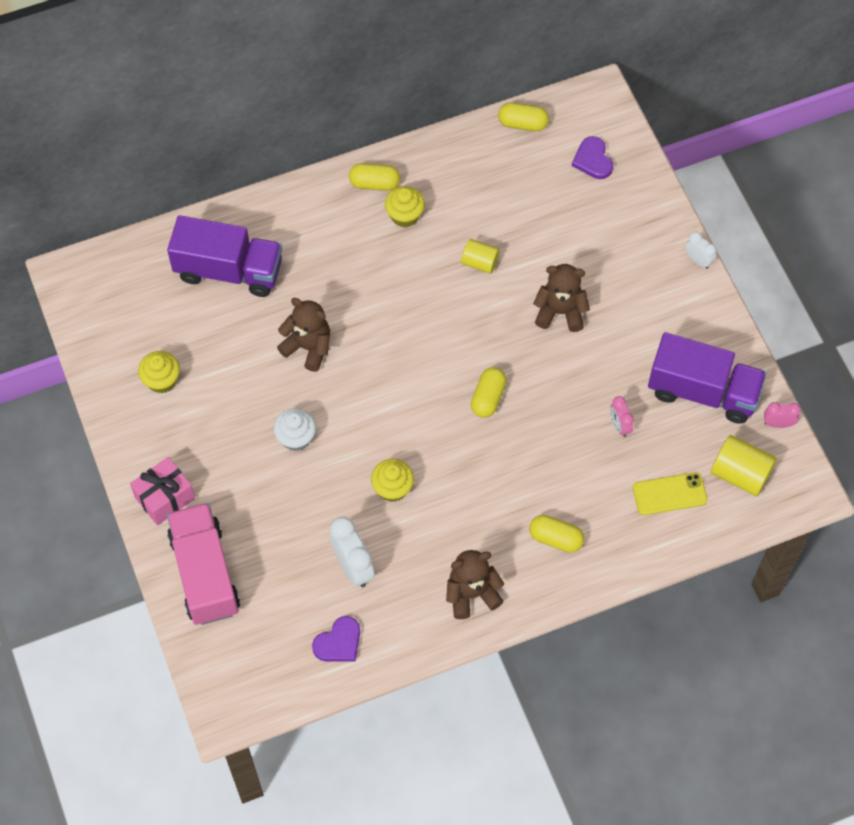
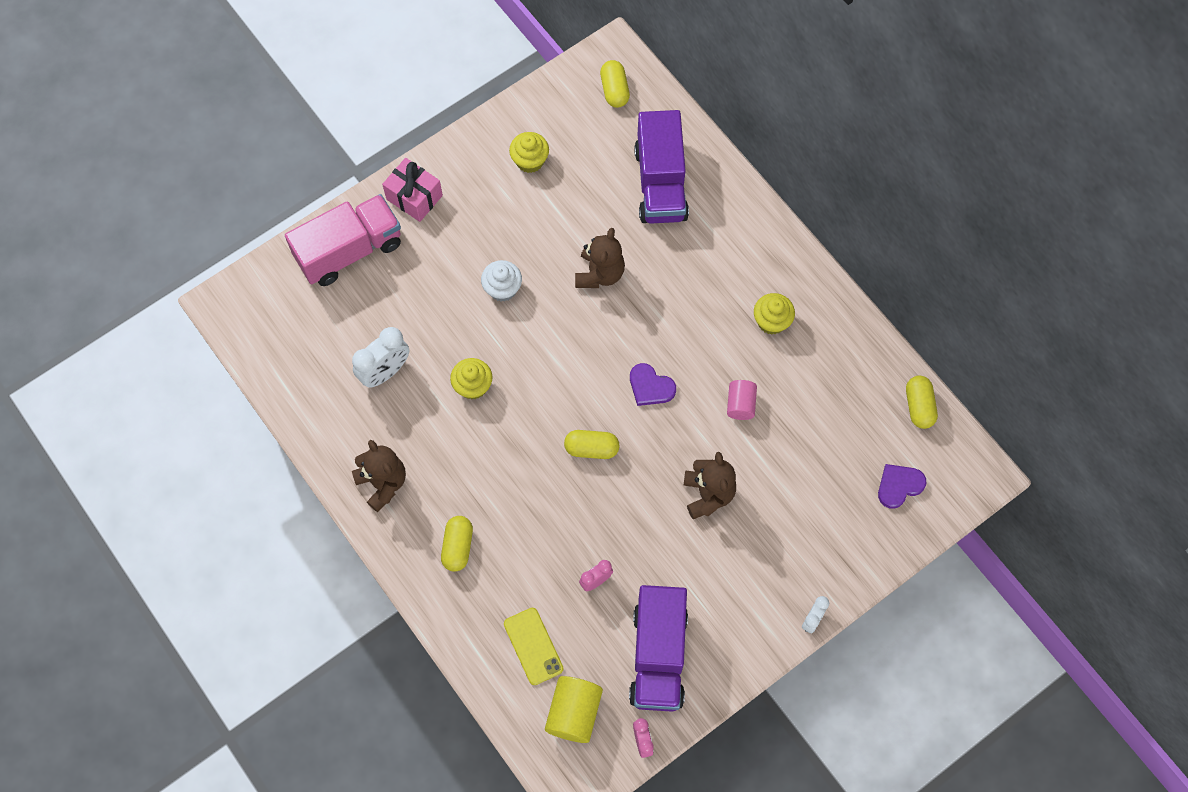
camera: 75 degrees right, 5 degrees up
purple heart [312,616,360,661] -> purple heart moved to [630,363,676,406]
yellow capsule [349,163,400,191] -> yellow capsule moved to [600,60,630,108]
yellow cylinder [461,239,500,274] -> pink cylinder [727,380,757,420]

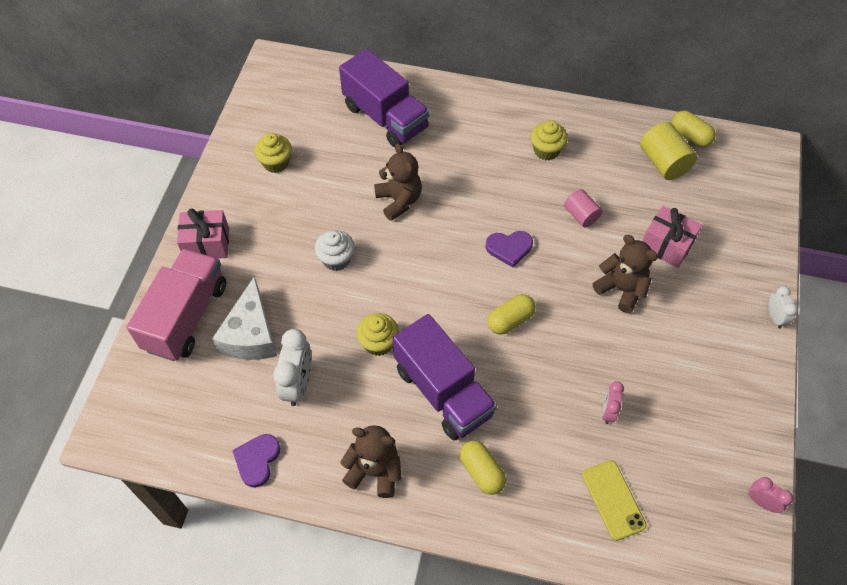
camera: 40 degrees left, 10 degrees down
yellow phone [504,608,564,685] -> yellow phone turned 45 degrees clockwise [582,460,646,541]
yellow cylinder [545,676,603,743] -> yellow cylinder moved to [640,122,697,180]
yellow capsule [600,60,630,108] -> none
purple truck [629,585,688,712] -> purple truck moved to [393,314,497,441]
purple heart [878,464,926,509] -> purple heart moved to [232,434,281,488]
none -> white cheese [212,276,277,360]
none -> pink gift [643,206,702,268]

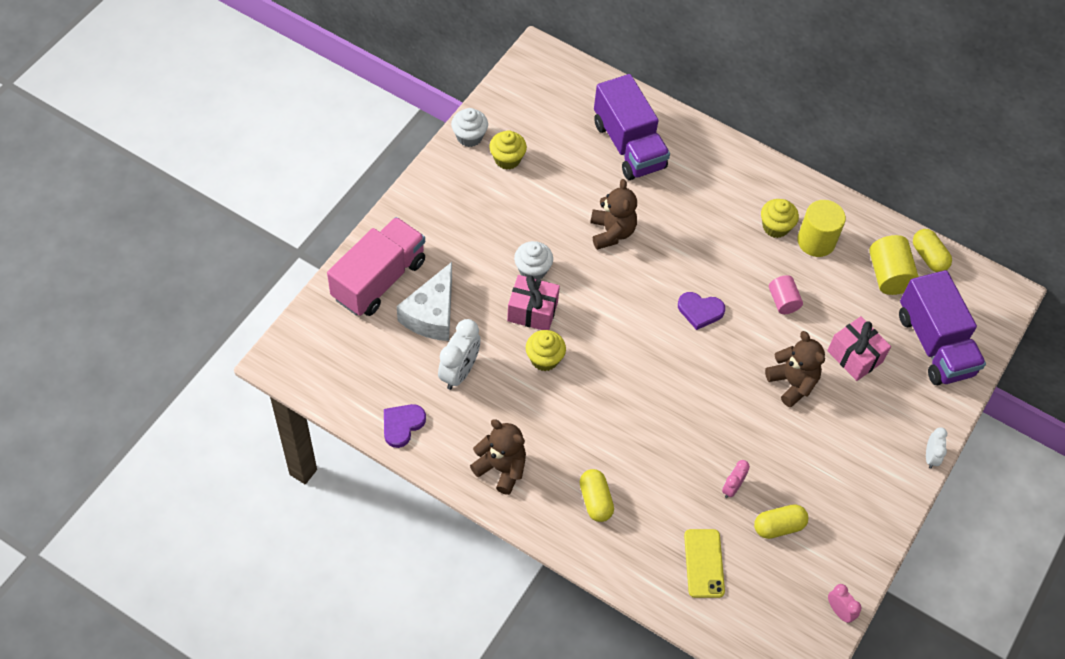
camera: 15 degrees right, 0 degrees up
pink gift [177,209,229,259] -> pink gift moved to [507,275,560,330]
purple truck [393,314,497,441] -> purple truck moved to [899,270,986,385]
yellow capsule [487,294,536,335] -> yellow capsule moved to [754,504,808,539]
none -> white cupcake [451,108,488,147]
none -> yellow cylinder [797,200,846,257]

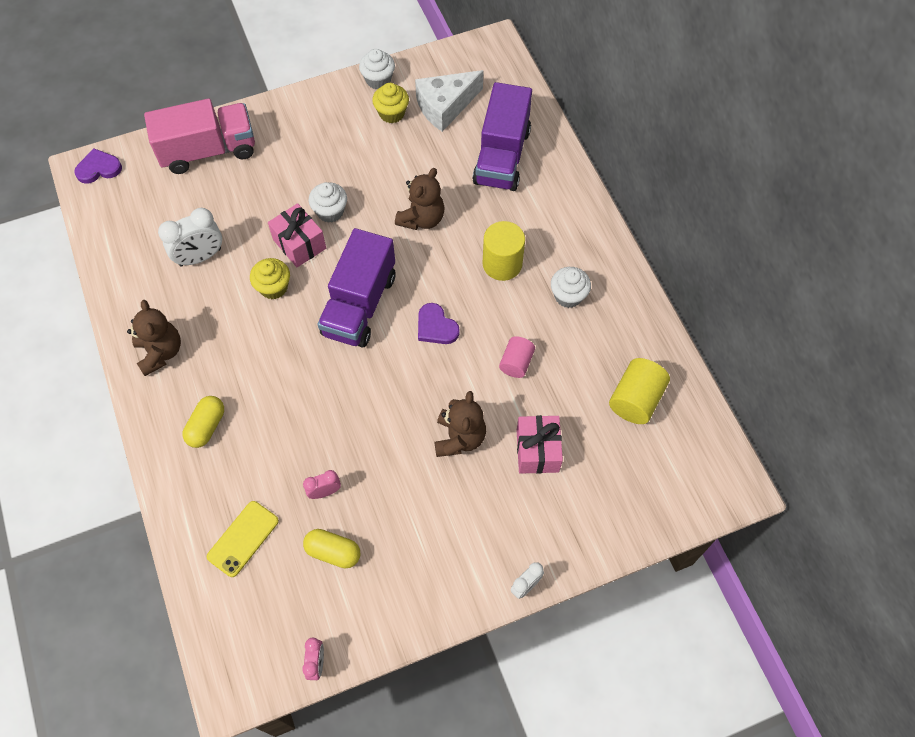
camera: 40 degrees right, 5 degrees up
purple heart [384,404,426,448] -> purple heart moved to [74,148,122,184]
white cheese [397,262,452,341] -> white cheese moved to [415,70,484,132]
yellow cupcake [761,199,799,238] -> white cupcake [551,267,591,308]
yellow cylinder [797,200,846,257] -> yellow cylinder moved to [483,221,525,281]
purple truck [899,270,986,385] -> purple truck moved to [317,228,395,348]
yellow capsule [913,229,952,272] -> none

